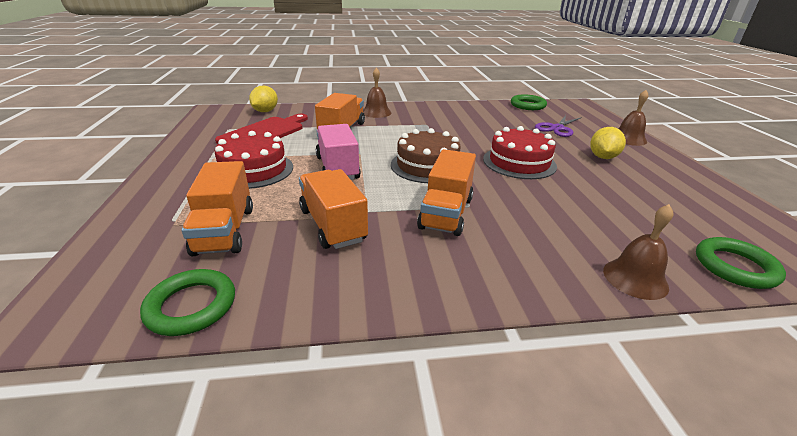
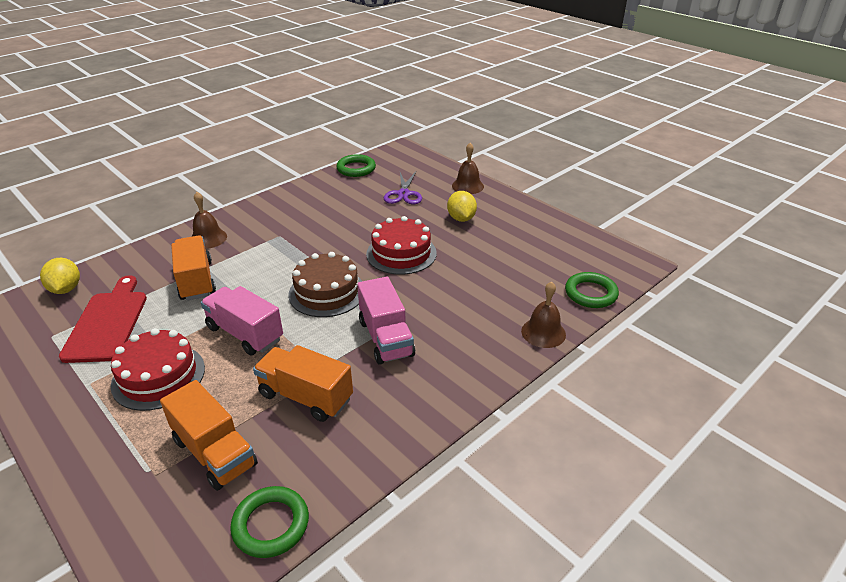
camera: 35 degrees left, 5 degrees up
orange truck [417,149,476,236] -> pink truck [357,277,415,364]

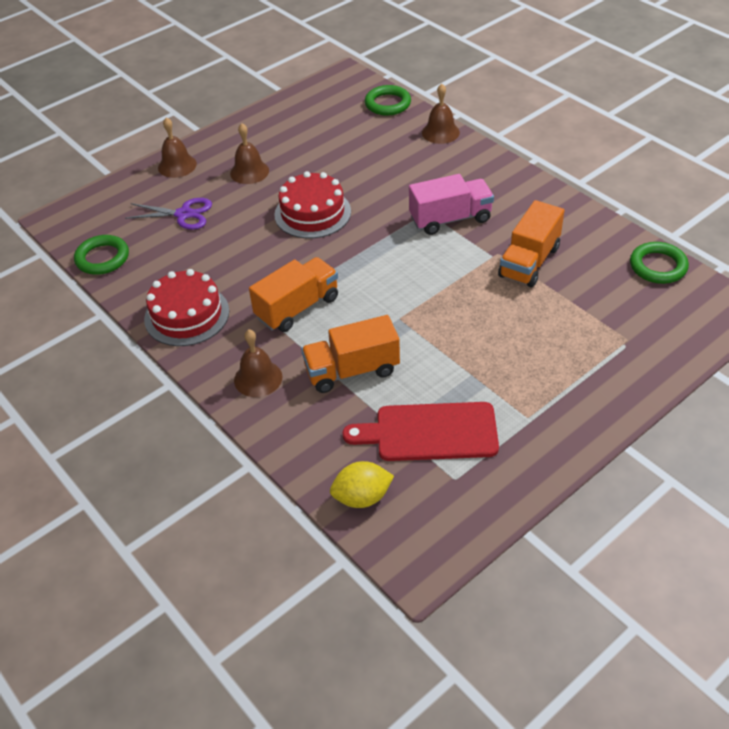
camera: 85 degrees left, 10 degrees up
red cake [111,328,205,411] -> red cake moved to [144,269,229,346]
orange truck [160,380,258,491] -> orange truck moved to [249,257,338,332]
pink truck [201,286,283,356] -> none
brown cake [289,252,362,317] -> none
yellow lemon [447,191,477,222] -> brown bell [230,123,269,184]

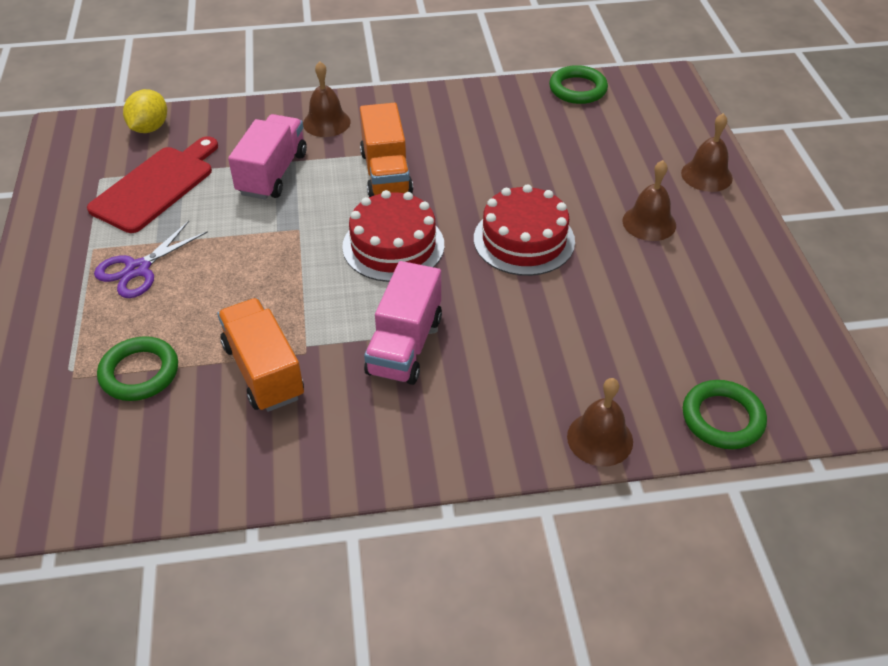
camera: 120 degrees right, 0 degrees up
purple scissors [125,198,212,230] -> purple scissors moved to [94,221,208,298]
red cake [144,269,229,346] -> red cake moved to [342,190,444,282]
orange truck [301,315,400,393] -> pink truck [228,114,307,200]
green ring [630,242,689,284] -> green ring moved to [97,336,178,401]

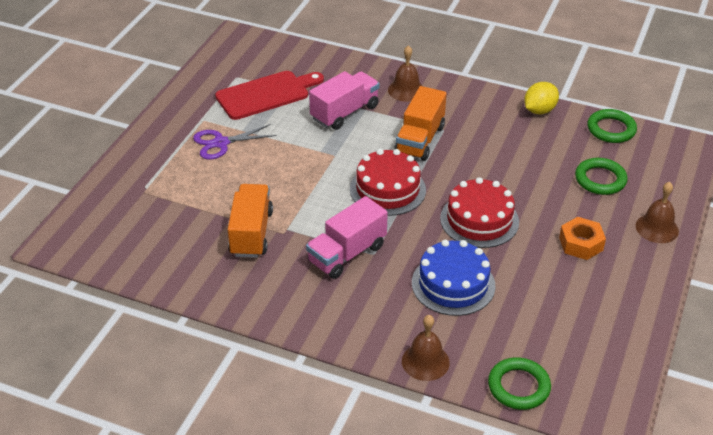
camera: 30 degrees right, 5 degrees down
green ring [97,336,178,401] -> green ring moved to [575,158,628,195]
yellow lemon [123,89,167,133] -> yellow lemon moved to [524,82,559,114]
brown bell [622,160,676,241] -> orange nut [559,217,606,260]
none -> blue cake [412,240,495,316]

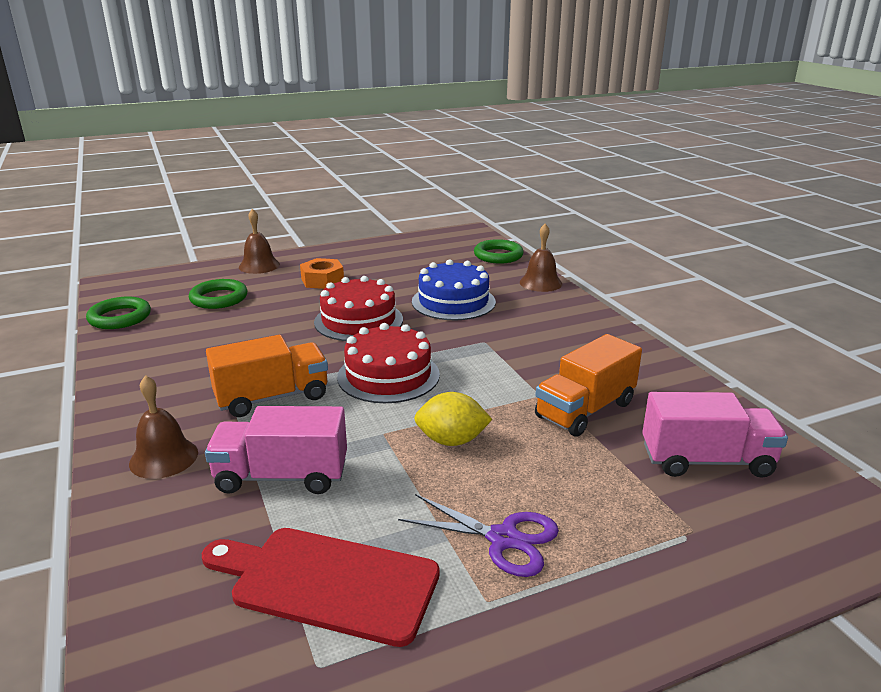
camera: 135 degrees left, 15 degrees down
pink truck [306,196,388,279] -> pink truck moved to [642,392,788,478]
yellow lemon [524,82,559,114] -> yellow lemon moved to [414,392,493,446]

